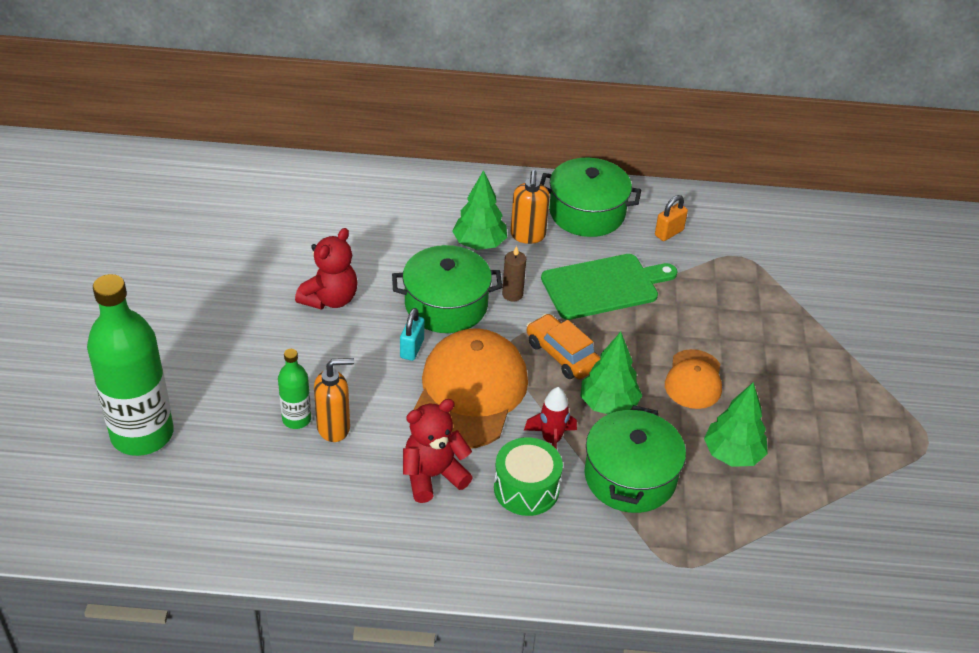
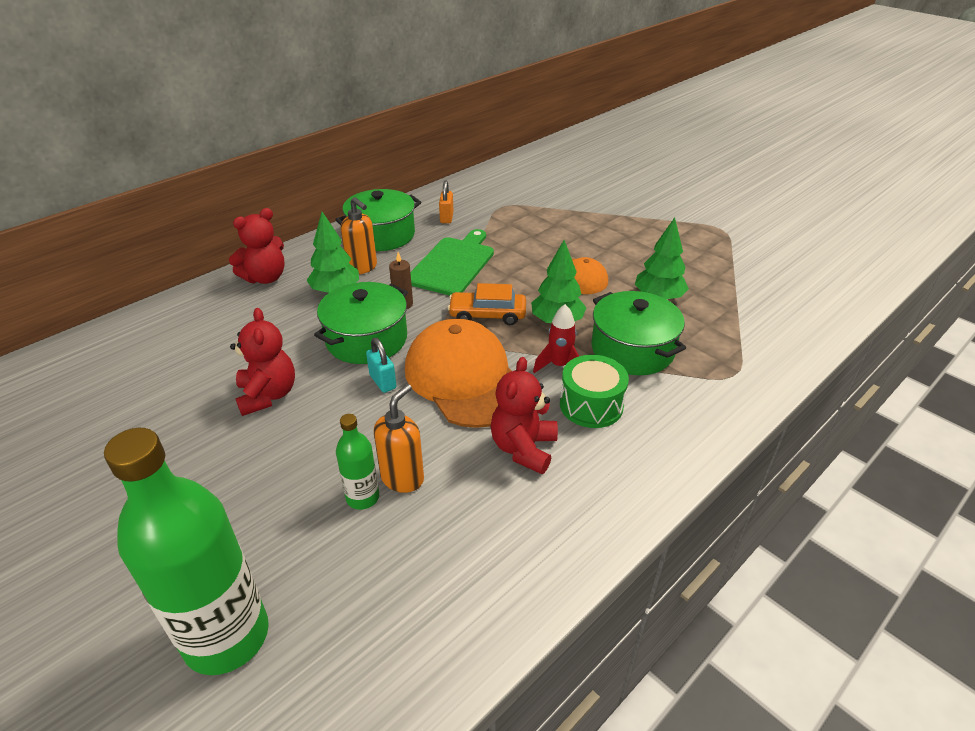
camera: 45 degrees left, 5 degrees down
none -> red teddy bear [229,208,284,284]

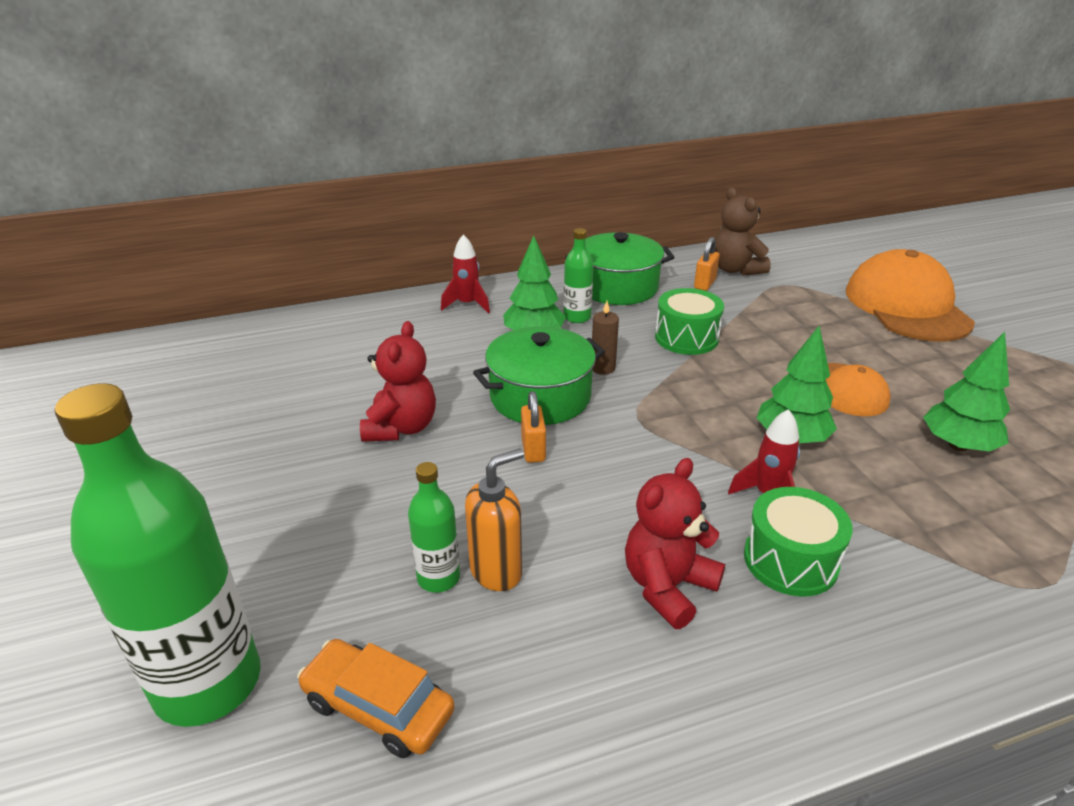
camera: 25 degrees right, 5 degrees down
red teddy bear [229,208,284,284] -> red rocket [441,234,490,313]
orange soap dispenser [341,197,377,274] -> green bottle [564,228,594,323]
turquoise padlock [366,338,396,393] -> orange padlock [521,391,546,463]
orange cap [405,319,512,428] -> orange cap moved to [846,249,975,342]
green cutting board [410,229,494,296] -> green drum [655,288,724,355]
orange car [448,283,526,325] -> orange car moved to [297,639,455,758]
green pot [592,291,686,375] -> none
none -> brown teddy bear [715,187,771,276]

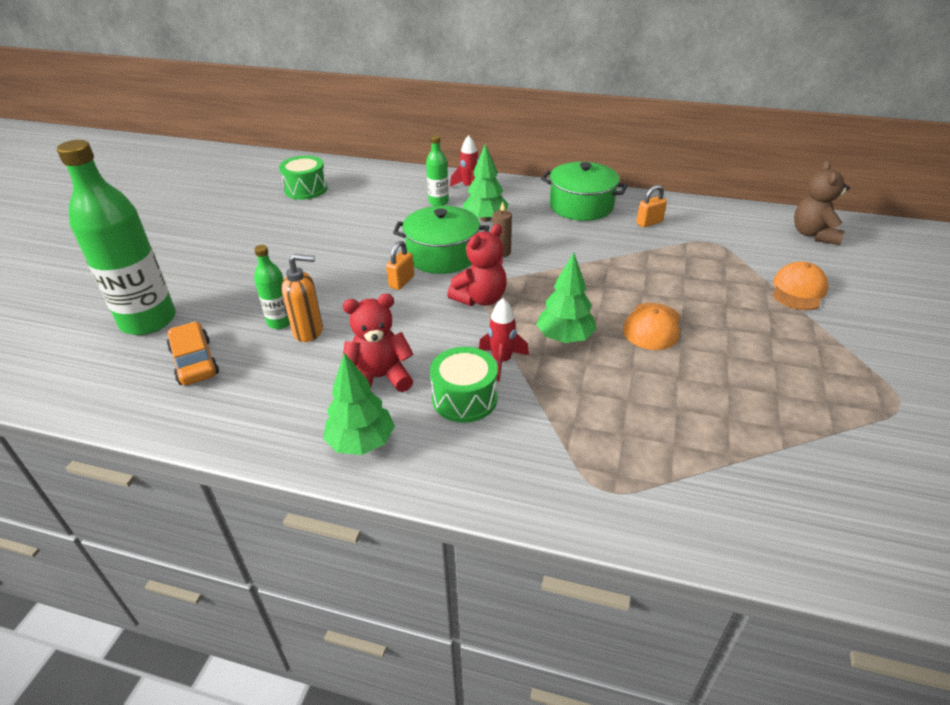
camera: 35 degrees right, 5 degrees up
red teddy bear [360,321,436,442] -> red teddy bear moved to [447,224,507,306]
green bottle [564,228,594,323] -> green bottle moved to [426,135,449,206]
green drum [655,288,724,355] -> green drum moved to [279,156,328,200]
brown teddy bear [715,187,771,276] -> brown teddy bear moved to [794,160,850,245]
orange cap [846,249,975,342] -> orange cap [773,261,828,310], size x0.54
green tree [923,332,1010,452] -> green tree moved to [323,353,395,455]

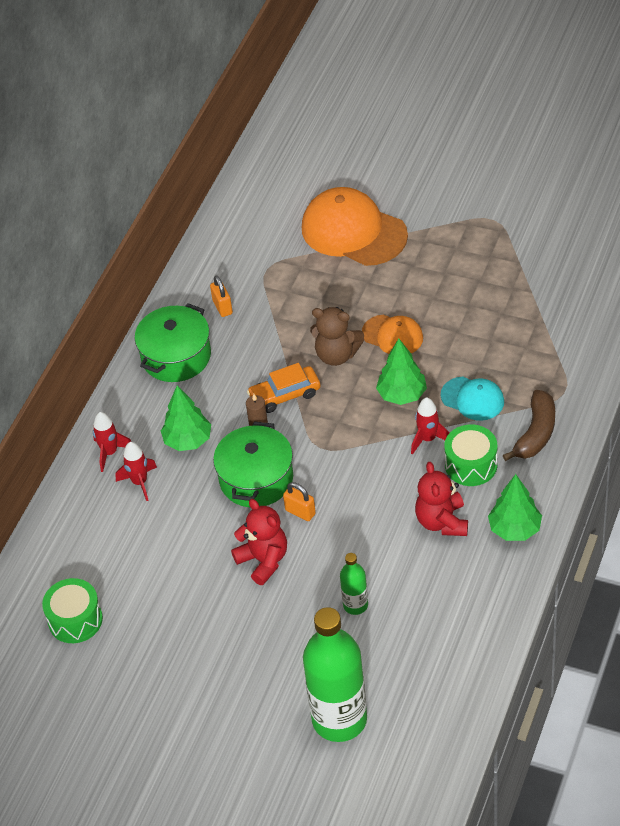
camera: 80 degrees left, 10 degrees up
orange car [167,322,219,385] -> orange car moved to [247,363,321,413]
orange soap dispenser [281,254,323,342] -> none
green bottle [426,135,449,206] -> red rocket [116,442,157,501]
red teddy bear [447,224,507,306] -> red teddy bear moved to [231,499,287,585]
orange cap [773,261,828,310] -> orange cap [302,187,408,266], size x1.84
brown teddy bear [794,160,850,245] -> brown teddy bear moved to [310,307,364,366]
none -> turquoise cap [441,377,504,421]
none -> brown banana [503,390,555,461]

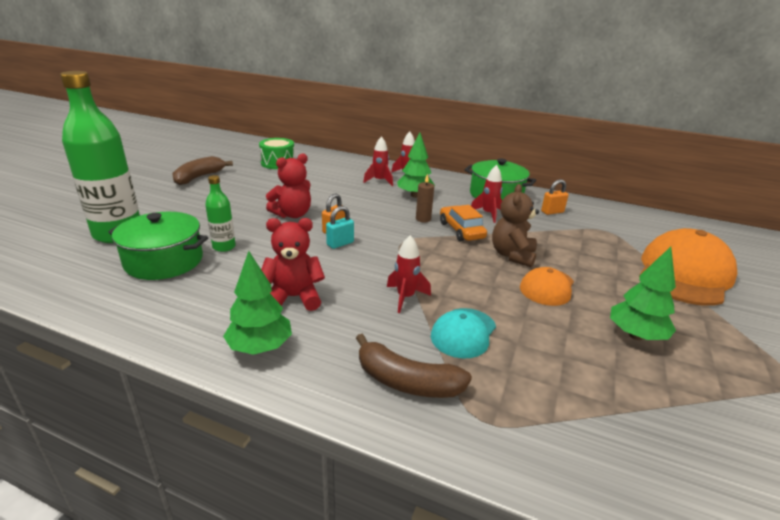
camera: 85 degrees right, 20 degrees down
green pot [213,421,293,507] -> green pot moved to [108,212,208,280]
green tree [376,338,427,405] -> green tree moved to [610,247,676,340]
green drum [444,424,497,486] -> none
none -> brown banana [172,156,233,185]
none -> turquoise padlock [326,206,354,249]
none -> red rocket [471,165,503,223]

